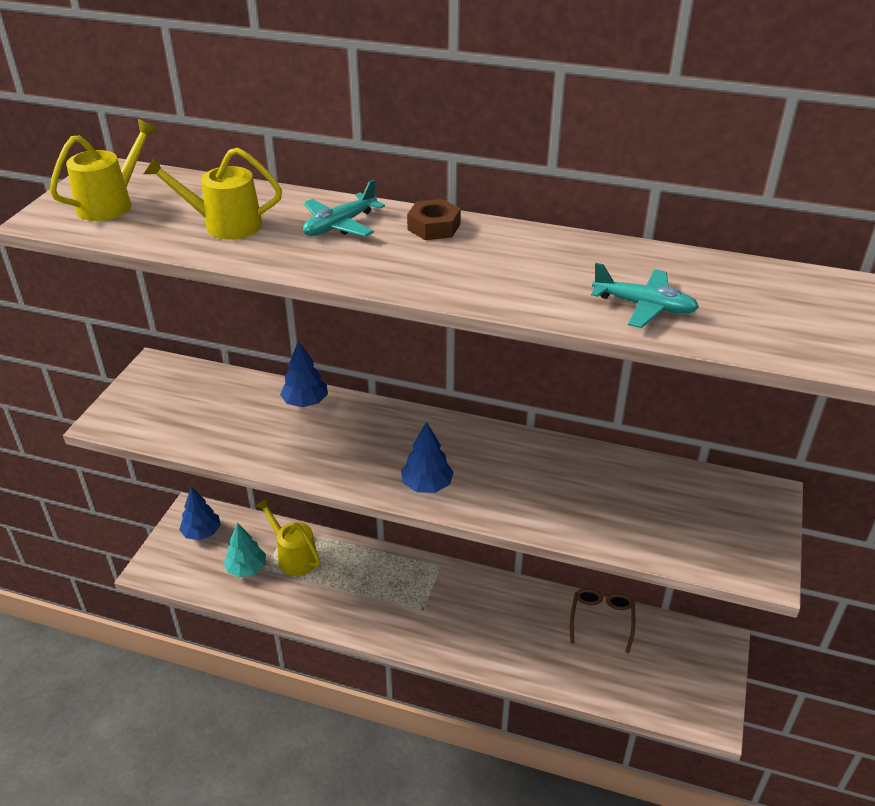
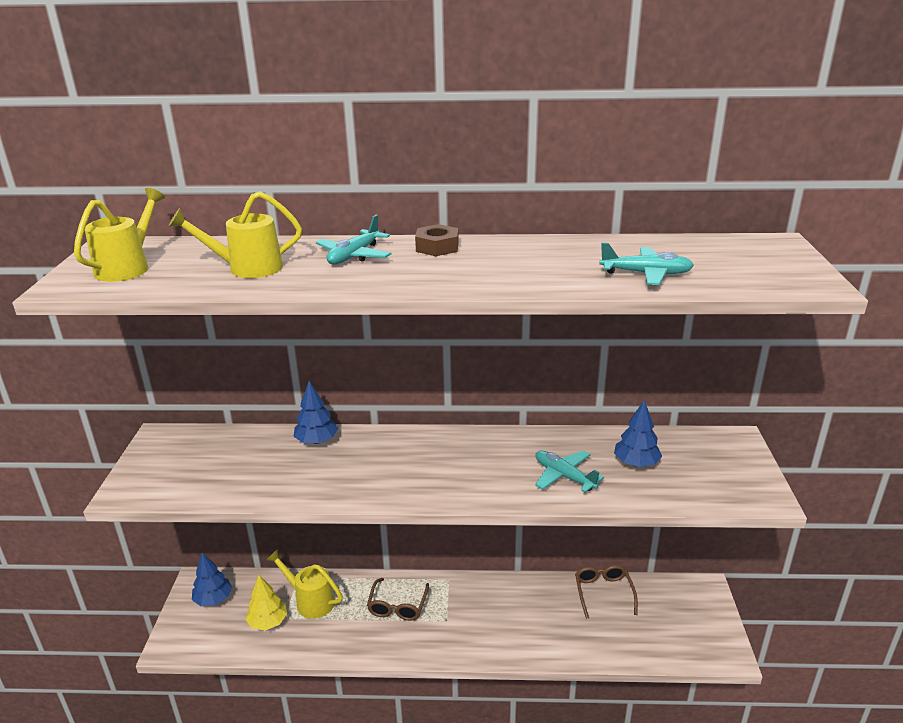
camera: 15 degrees left, 10 degrees down
turquoise tree [224,523,266,578] -> yellow tree [245,575,287,630]
blue tree [401,422,454,493] -> blue tree moved to [614,400,662,467]
none -> brown glasses [367,578,429,621]
none -> turquoise plane [535,450,604,493]

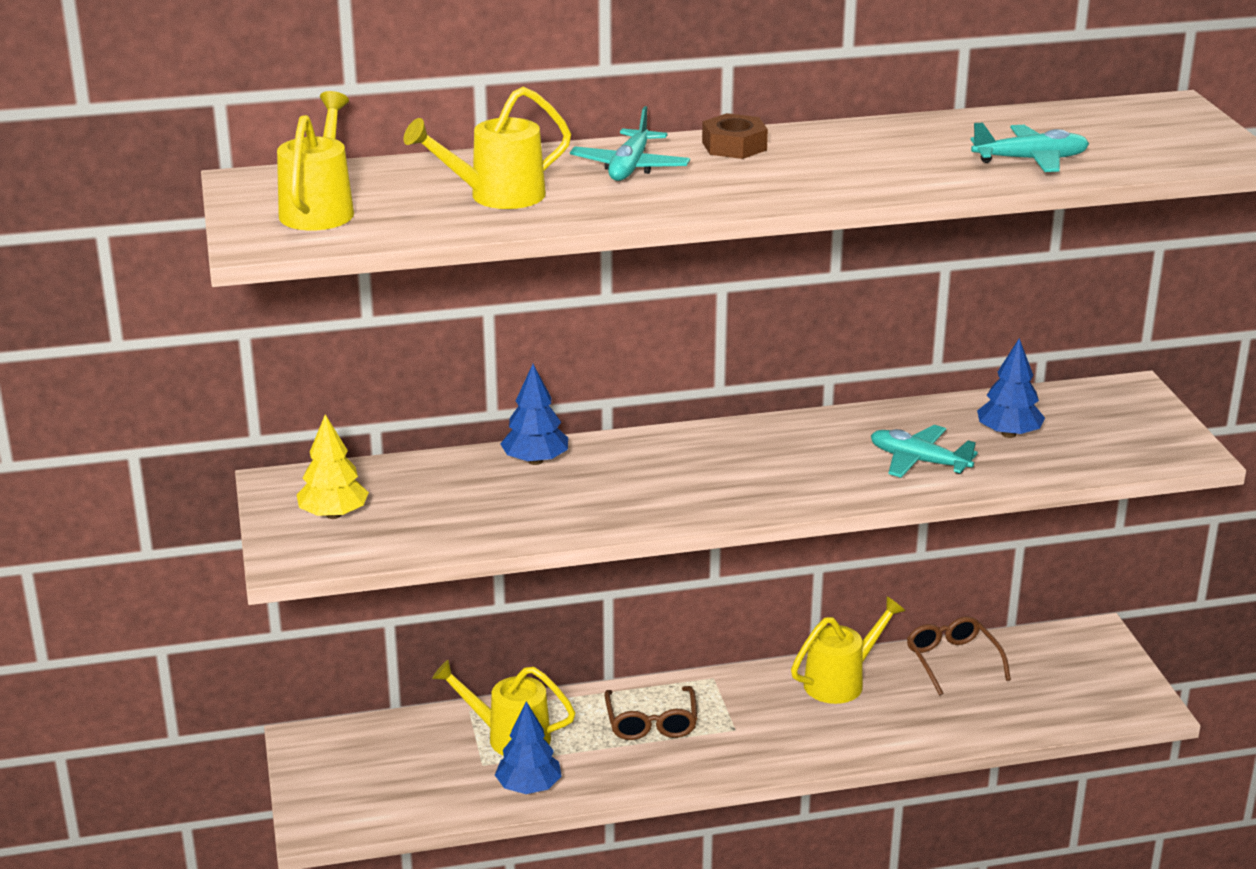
camera: 15 degrees left, 0 degrees up
blue tree [192,553,232,606] -> blue tree moved to [495,701,562,794]
yellow tree [245,575,287,630] -> yellow tree moved to [297,414,369,519]
none -> yellow watering can [791,596,905,704]

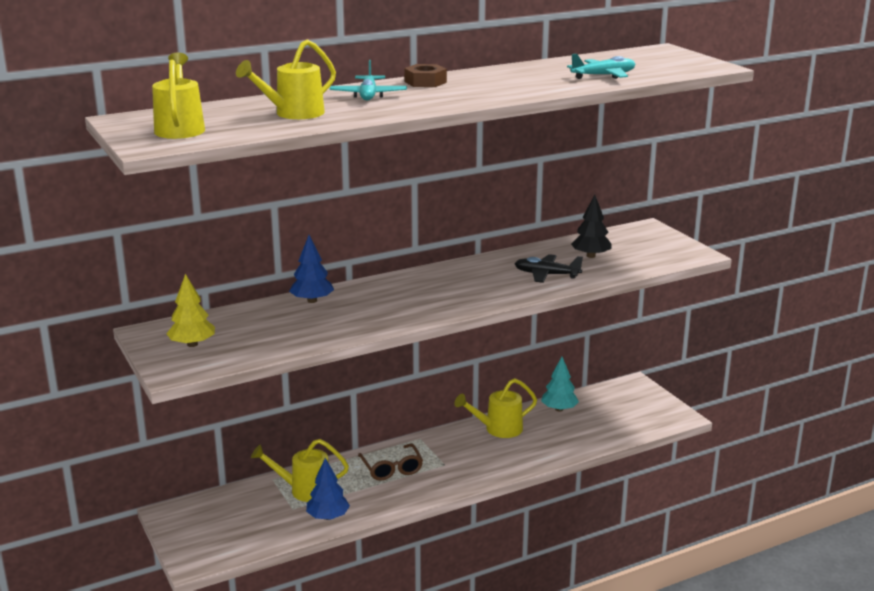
camera: 15 degrees left, 5 degrees down
yellow watering can [791,596,905,704] -> yellow watering can turned 150 degrees counterclockwise [454,378,537,438]
turquoise plane [871,425,978,478] -> black plane [515,254,583,283]
brown glasses [907,616,1011,695] -> turquoise tree [541,357,579,412]
blue tree [977,338,1045,438] -> black tree [571,195,611,258]

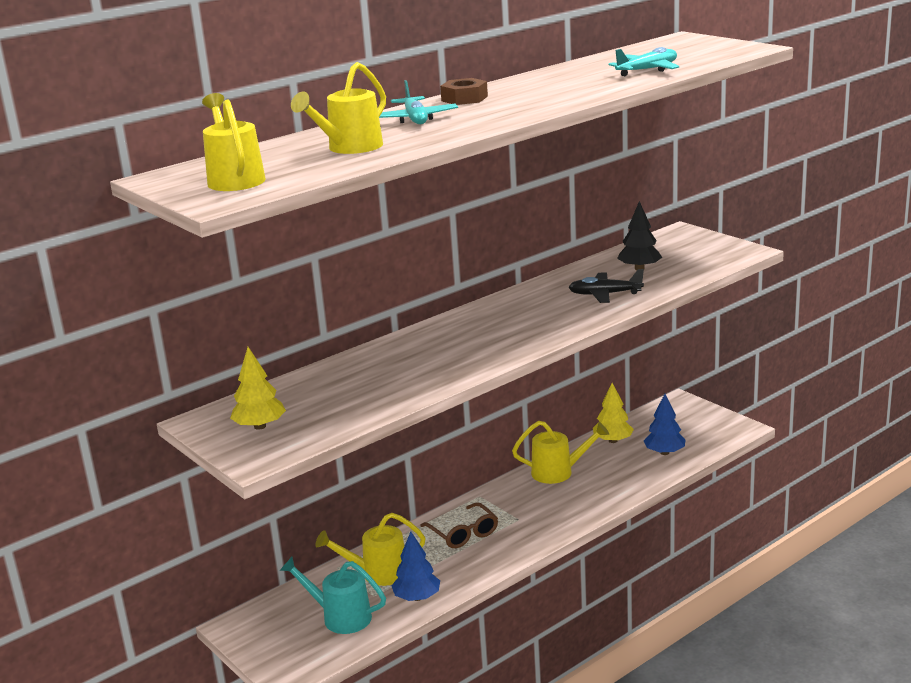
camera: 10 degrees left, 0 degrees up
blue tree [289,235,334,303] -> blue tree moved to [644,394,686,455]
yellow watering can [454,378,537,438] -> yellow watering can turned 150 degrees counterclockwise [512,421,609,484]
turquoise tree [541,357,579,412] -> yellow tree [593,383,634,443]
none -> turquoise watering can [280,557,386,634]

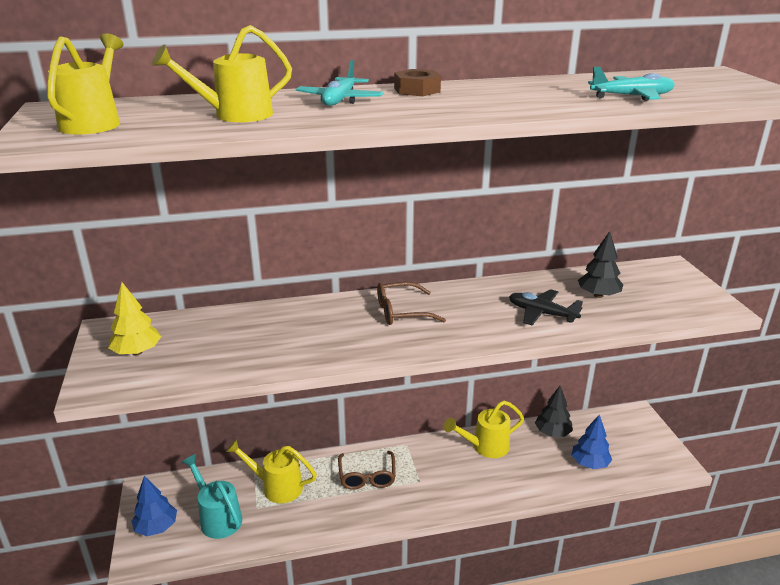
camera: 25 degrees right, 5 degrees up
blue tree [392,532,440,601] -> blue tree moved to [132,476,177,536]
yellow watering can [512,421,609,484] -> yellow watering can turned 135 degrees clockwise [444,401,524,458]
yellow tree [593,383,634,443] -> black tree [535,386,573,437]
none -> brown glasses [377,282,446,325]

